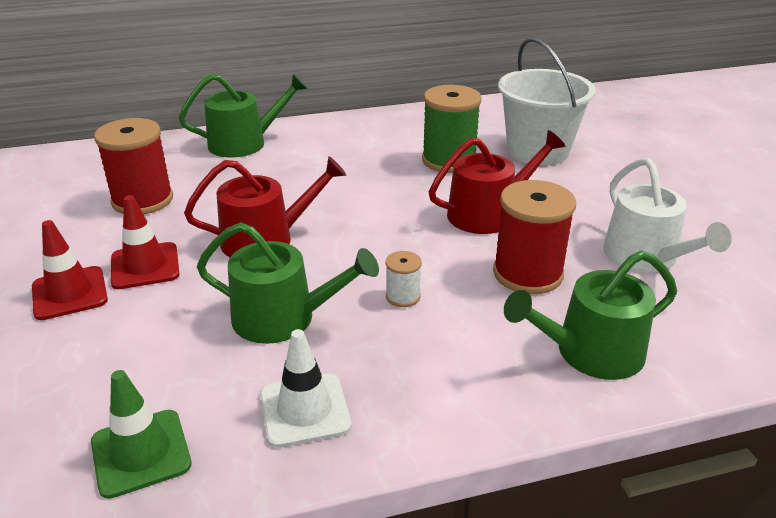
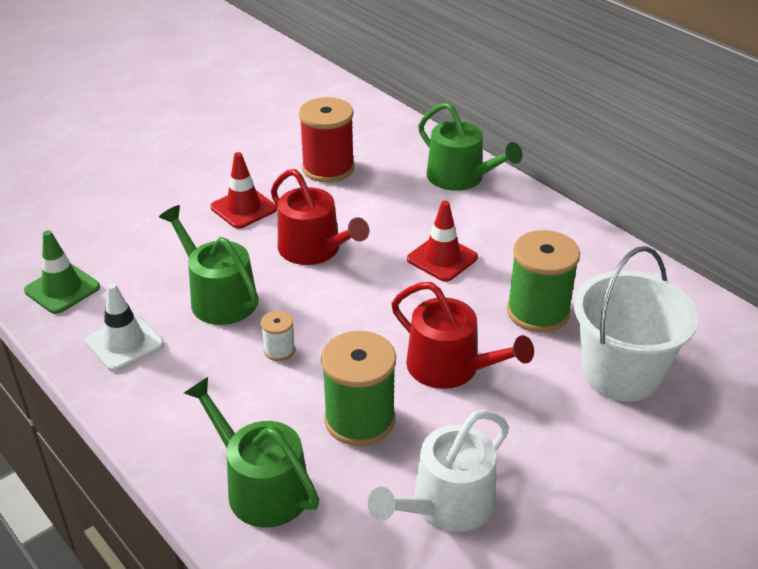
camera: 65 degrees right, 5 degrees up
red traffic cone [32,220,108,320] -> red traffic cone moved to [407,201,478,282]
green watering can [197,222,379,344] -> green watering can turned 150 degrees clockwise [159,205,259,325]
red spool [493,180,576,294] -> green spool [321,331,396,446]

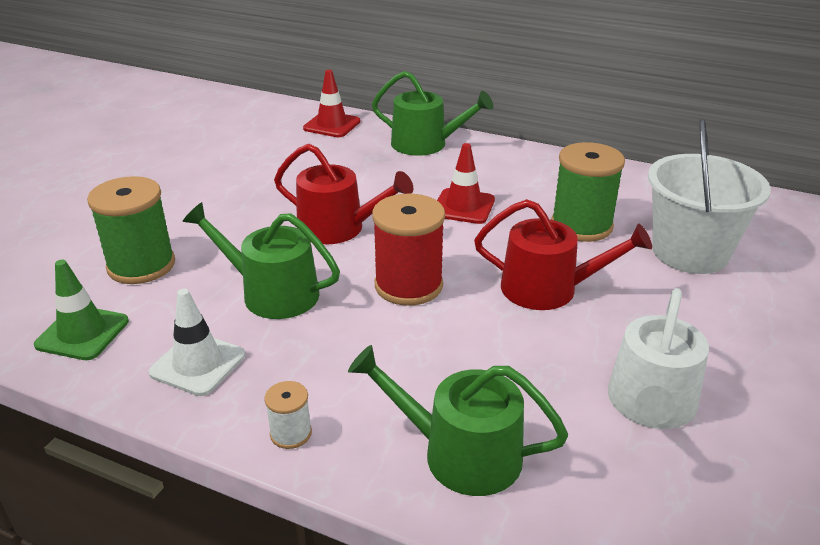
camera: 25 degrees left, 5 degrees down
red traffic cone [210,152,277,229] -> red traffic cone moved to [303,70,361,137]
white spool [261,311,295,361] -> white spool moved to [264,381,312,449]
red spool [299,97,355,183] -> red spool moved to [372,194,445,306]
green spool [321,331,396,446] -> green spool moved to [87,176,175,284]

